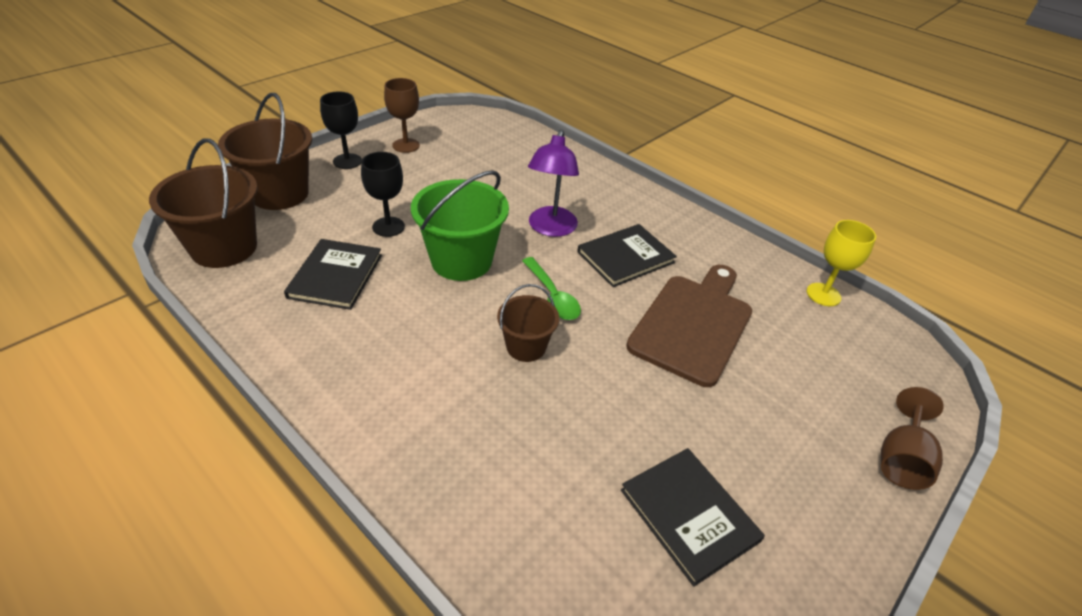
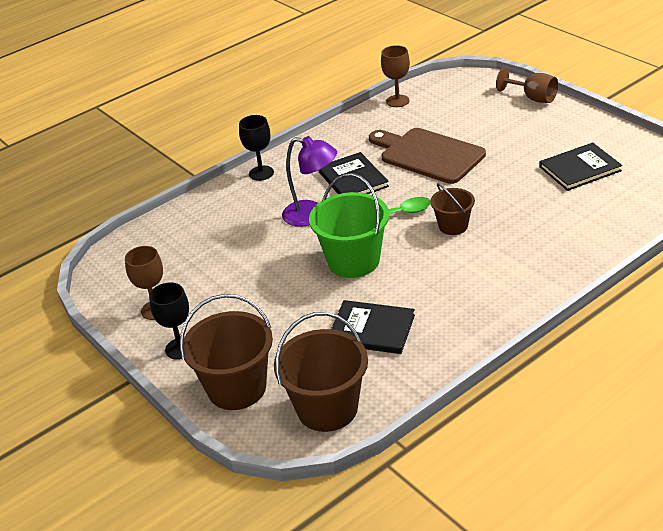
camera: 75 degrees left, 5 degrees down
black goblet [361,152,405,237] -> black goblet moved to [239,115,274,181]
yellow goblet [807,220,876,306] -> brown goblet [381,45,410,107]

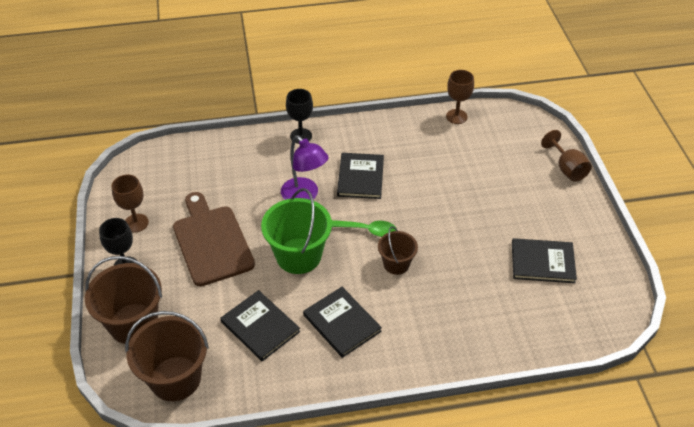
camera: 25 degrees right, 10 degrees up
brown cutting board [369,128,486,184] -> brown cutting board moved to [173,192,255,286]
none -> black book [303,287,382,358]

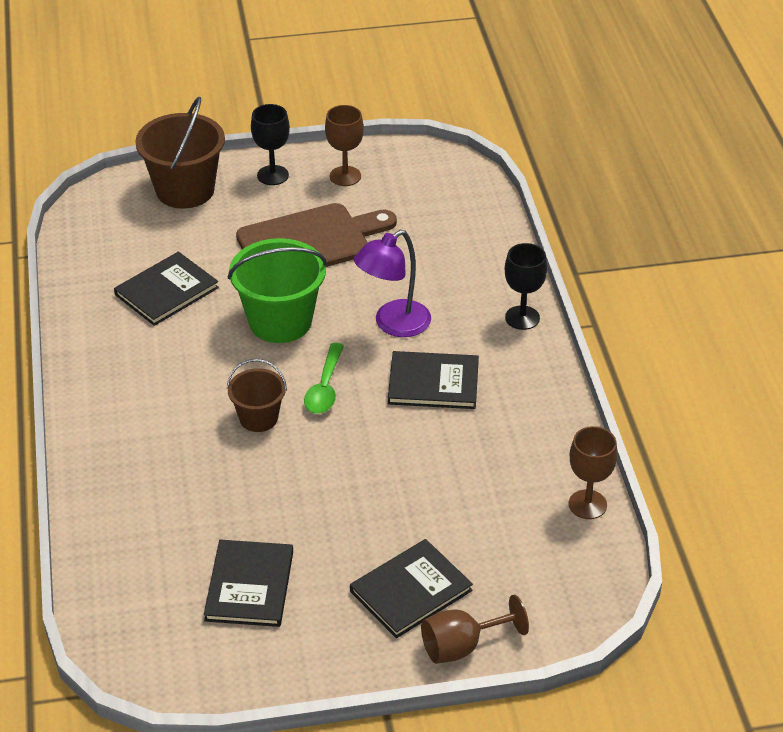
camera: 90 degrees right, 5 degrees down
brown bucket [125,311,209,401] -> none
black book [303,287,382,358] -> black book moved to [350,539,473,638]

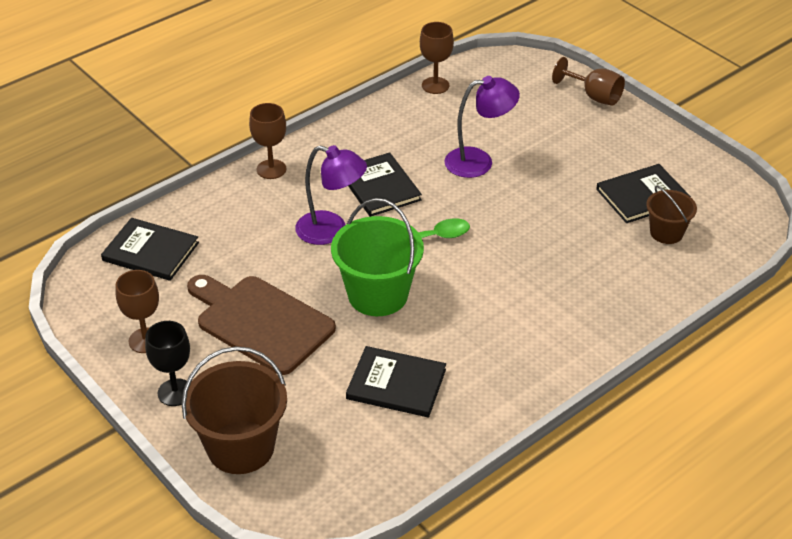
camera: 120 degrees left, 0 degrees up
brown bucket [227,359,287,432] -> brown bucket moved to [646,185,697,244]
black book [350,539,473,638] -> black book moved to [101,218,199,281]
black goblet [505,243,547,330] -> brown goblet [249,103,286,179]
none -> purple lamp [445,76,520,178]

